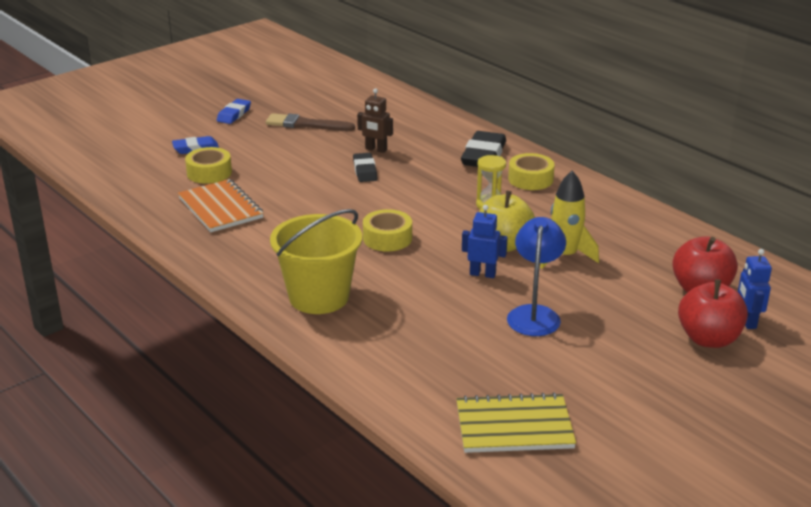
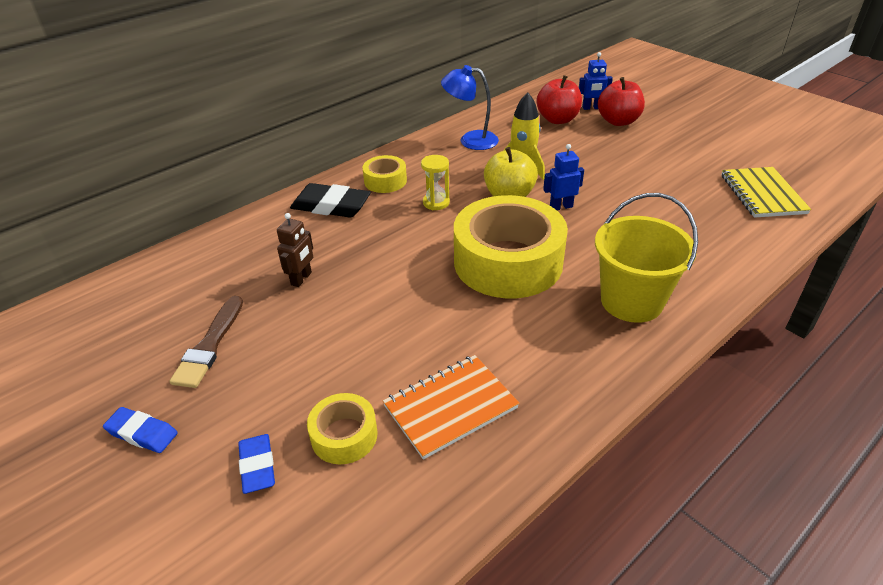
camera: 90 degrees left, 10 degrees up
black eraser [353,153,377,182] -> none
yellow tape [363,209,412,251] -> yellow tape [454,195,568,298], size x2.15
blue robot [462,205,508,278] -> blue robot turned 60 degrees clockwise [543,144,584,210]
blue lamp [507,217,566,336] -> blue lamp moved to [441,65,499,150]

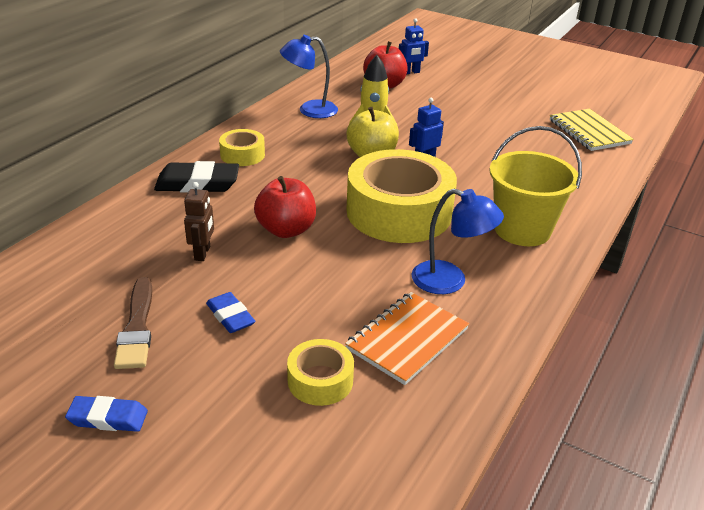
camera: 20 degrees left, 5 degrees down
blue eraser [238,434,275,494] -> blue eraser moved to [206,292,255,333]
yellow hourglass [421,155,450,210] -> none
red apple [598,77,645,126] -> red apple moved to [254,176,316,238]
none -> blue lamp [412,189,504,294]

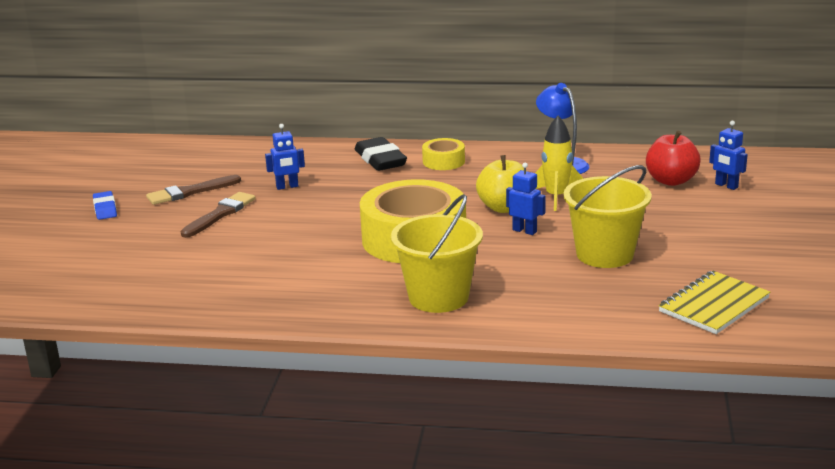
camera: 70 degrees right, 10 degrees down
brown robot [184,182,214,261] -> blue robot [265,124,305,190]
blue eraser [206,292,255,333] -> brown brush [181,192,255,238]
red apple [254,176,316,238] -> none
yellow tape [287,339,354,406] -> none
orange notebook [345,292,469,385] -> none
blue lamp [412,189,504,294] -> none
none -> yellow bucket [563,165,652,268]

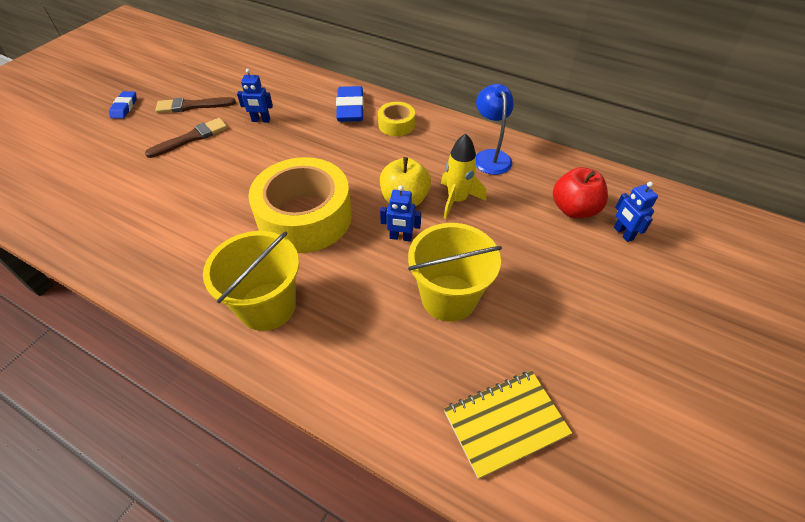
camera: 20 degrees right, 25 degrees up
black eraser [355,137,407,171] -> blue eraser [336,86,364,122]
blue robot [506,163,546,235] -> blue robot turned 135 degrees clockwise [380,186,421,242]

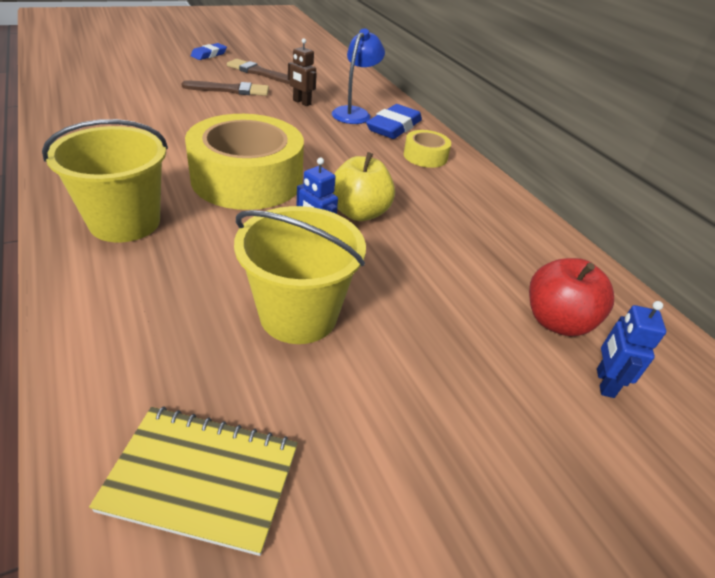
camera: 30 degrees right, 10 degrees down
blue robot [237,69,273,123] -> brown robot [288,38,317,106]
yellow rocket [441,133,486,219] -> none
blue lamp [476,84,514,175] -> blue lamp moved to [332,29,385,124]

